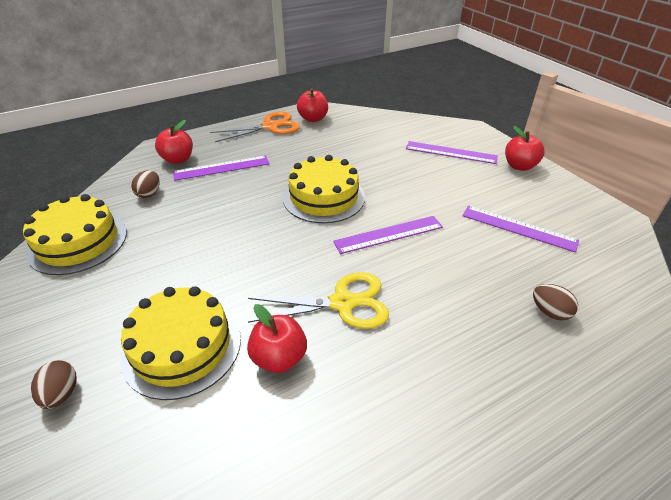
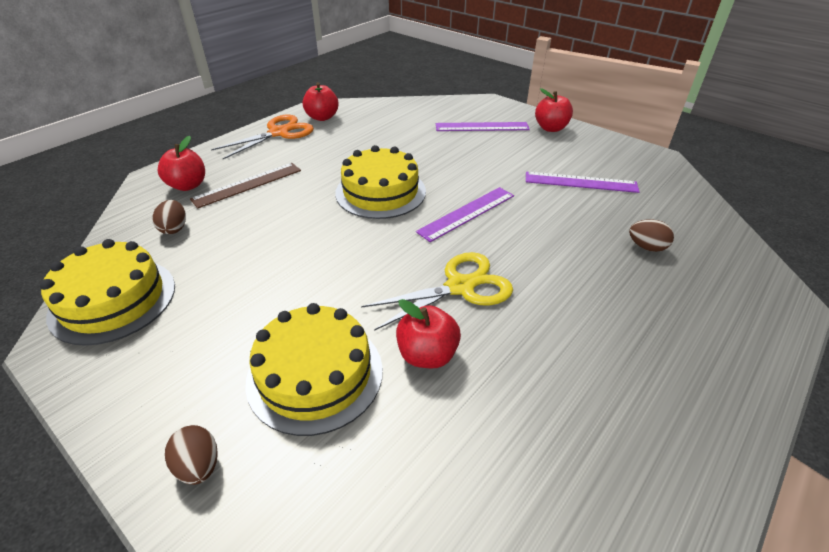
camera: 20 degrees left, 0 degrees up
purple ruler [173,156,269,181] -> brown ruler [190,163,301,209]

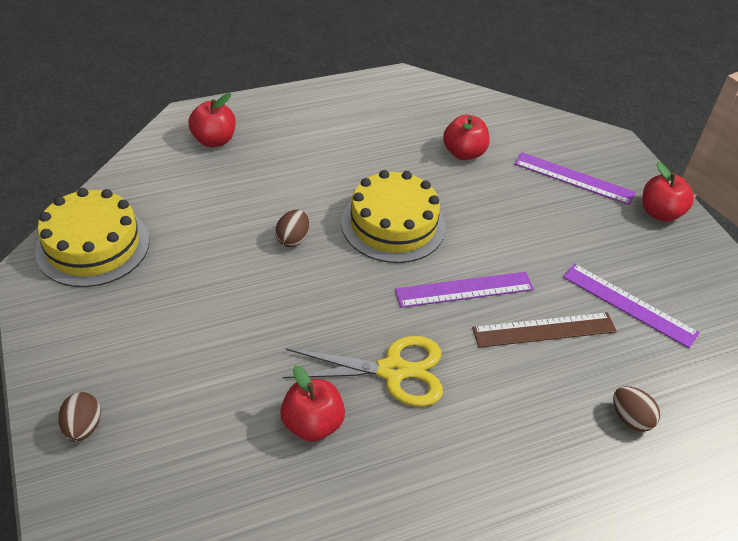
camera: 25 degrees right, 5 degrees up
brown egg [152,200,186,234] -> brown egg moved to [275,210,309,247]
brown ruler [190,163,301,209] -> brown ruler moved to [472,312,617,348]
orange scissors [211,114,314,159] -> none
yellow cake [246,303,383,436] -> none
red apple [303,82,339,121] -> red apple moved to [443,115,490,160]

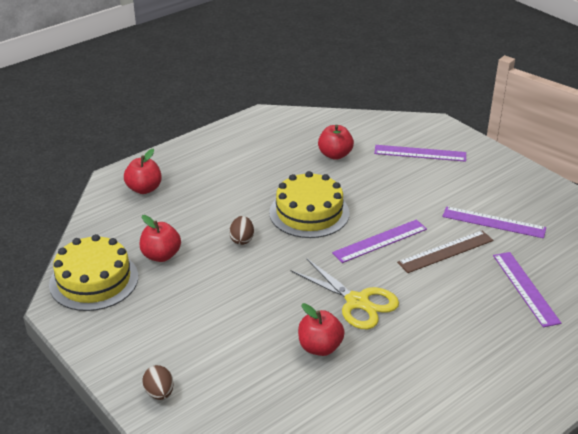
camera: 15 degrees left, 10 degrees down
yellow scissors [283,336,443,406] -> yellow scissors turned 60 degrees clockwise [291,258,399,329]
brown egg [613,386,660,432] -> purple ruler [493,252,561,327]
red apple [642,162,694,222] -> red apple moved to [140,215,181,262]

